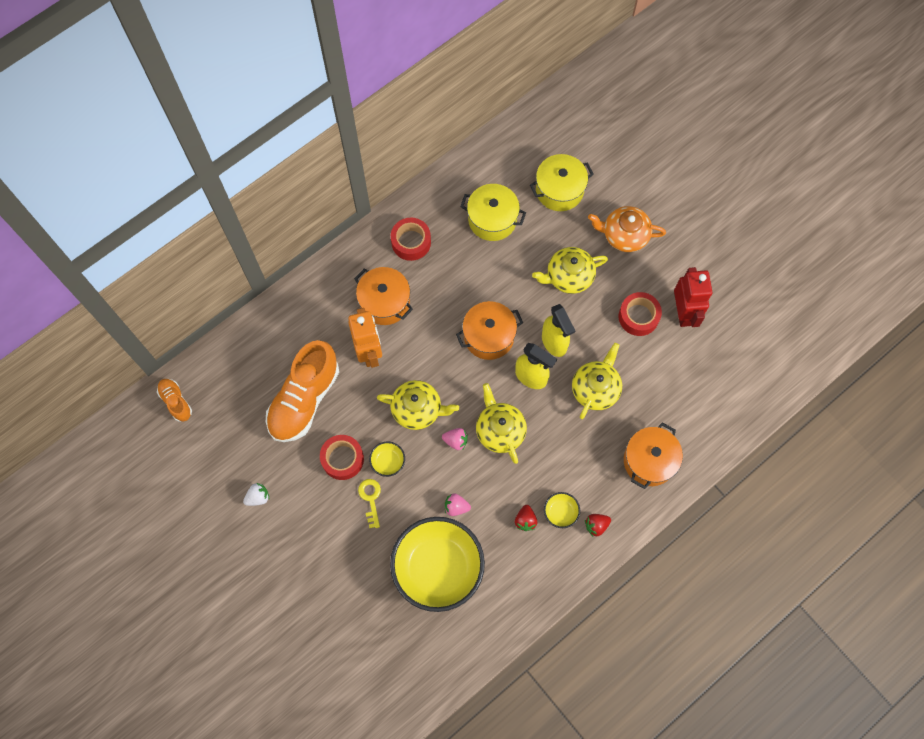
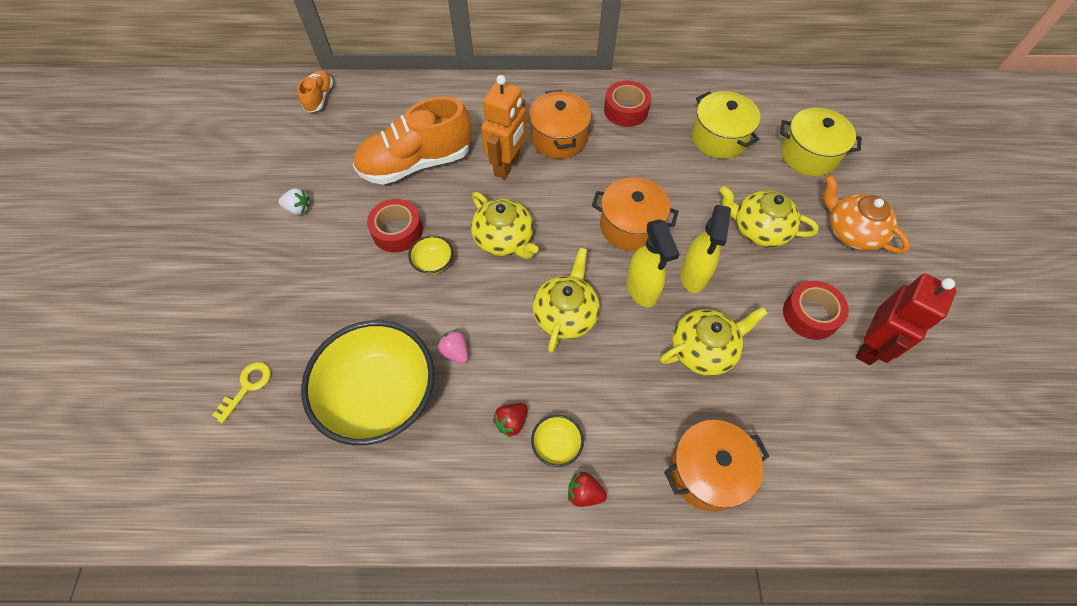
camera: 40 degrees right, 10 degrees down
yellow key [358,479,381,528] -> yellow key moved to [212,362,271,424]
pink strawberry [442,428,468,450] -> none

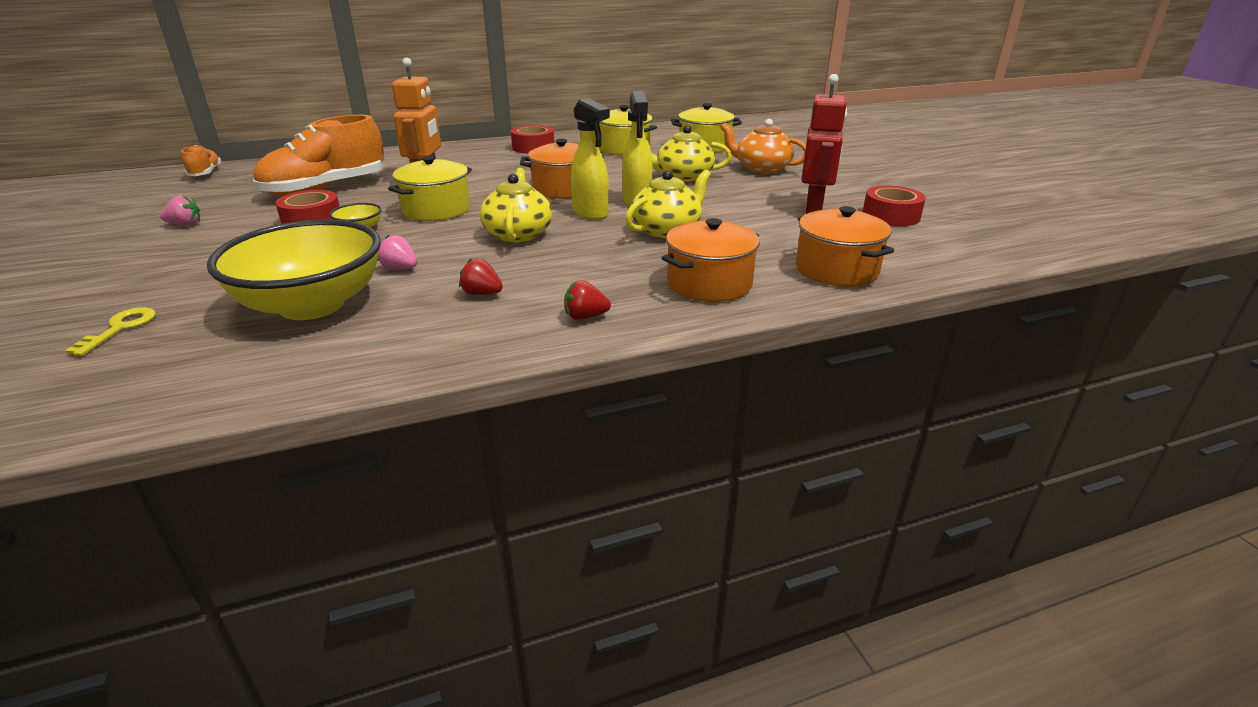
camera: 20 degrees left, 30 degrees down
white strawberry [279,188,309,215] -> pink strawberry [160,195,200,226]
yellow teapot [471,192,539,259] -> yellow pot [388,156,472,221]
red strawberry [493,403,528,437] -> red strawberry turned 90 degrees clockwise [459,259,503,295]
orange pot [529,90,592,159] -> orange pot moved to [796,206,894,286]
yellow bowl [531,415,584,467] -> none
red tape [783,281,849,340] -> red tape moved to [863,185,926,226]

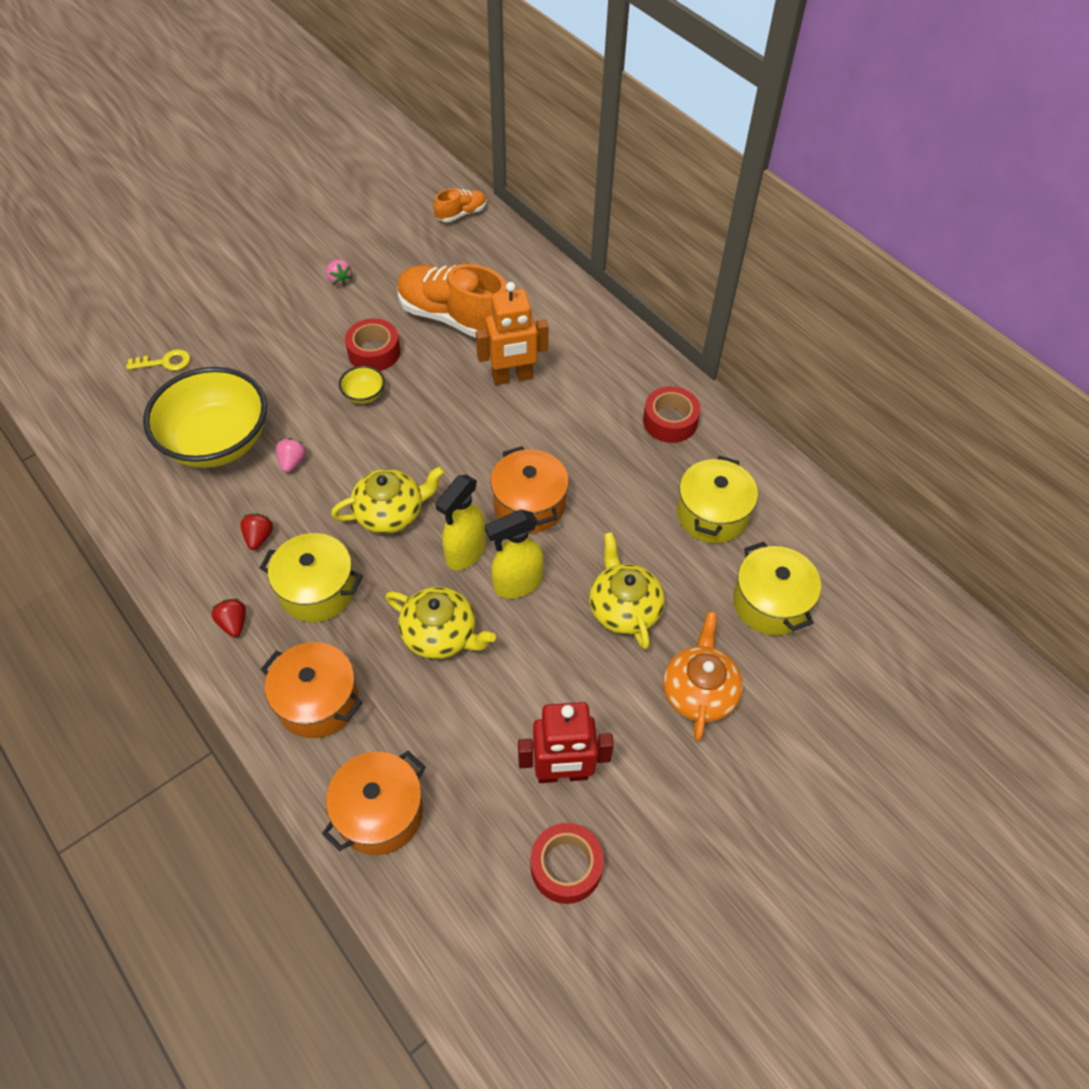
camera: 70 degrees right, 25 degrees up
yellow pot [388,156,472,221] -> yellow pot moved to [260,533,363,622]

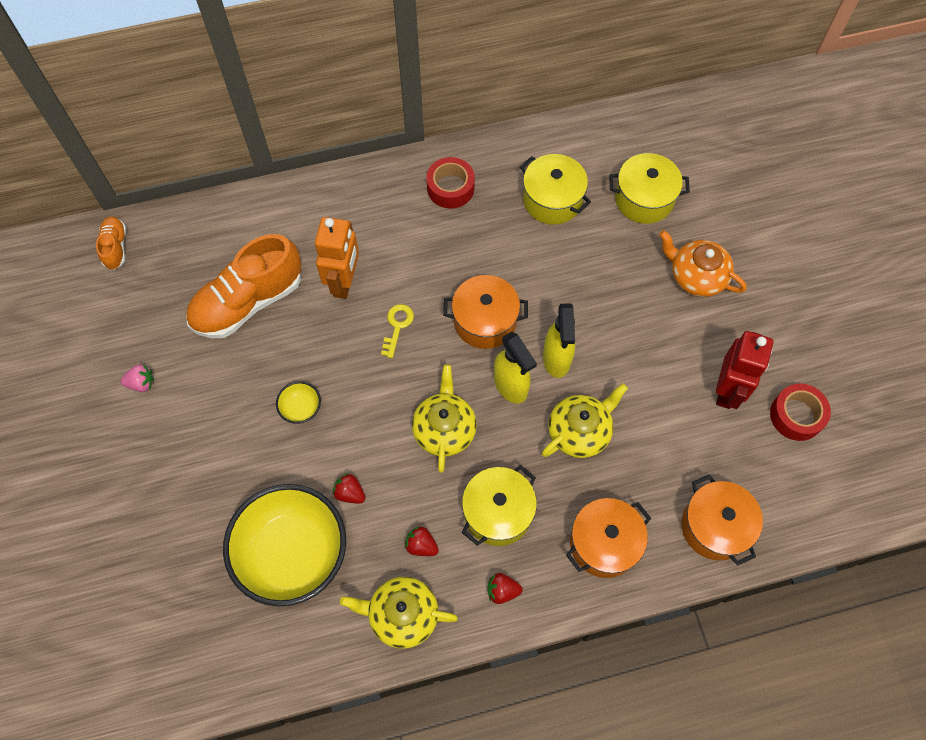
camera: 65 degrees left, 10 degrees up
yellow key [126,349,190,371] -> yellow key moved to [381,304,414,358]
pink strawberry [276,438,306,473] -> red strawberry [332,473,365,503]
red tape [345,318,400,371] -> none
yellow teapot [589,532,665,649] -> yellow teapot moved to [340,577,458,649]

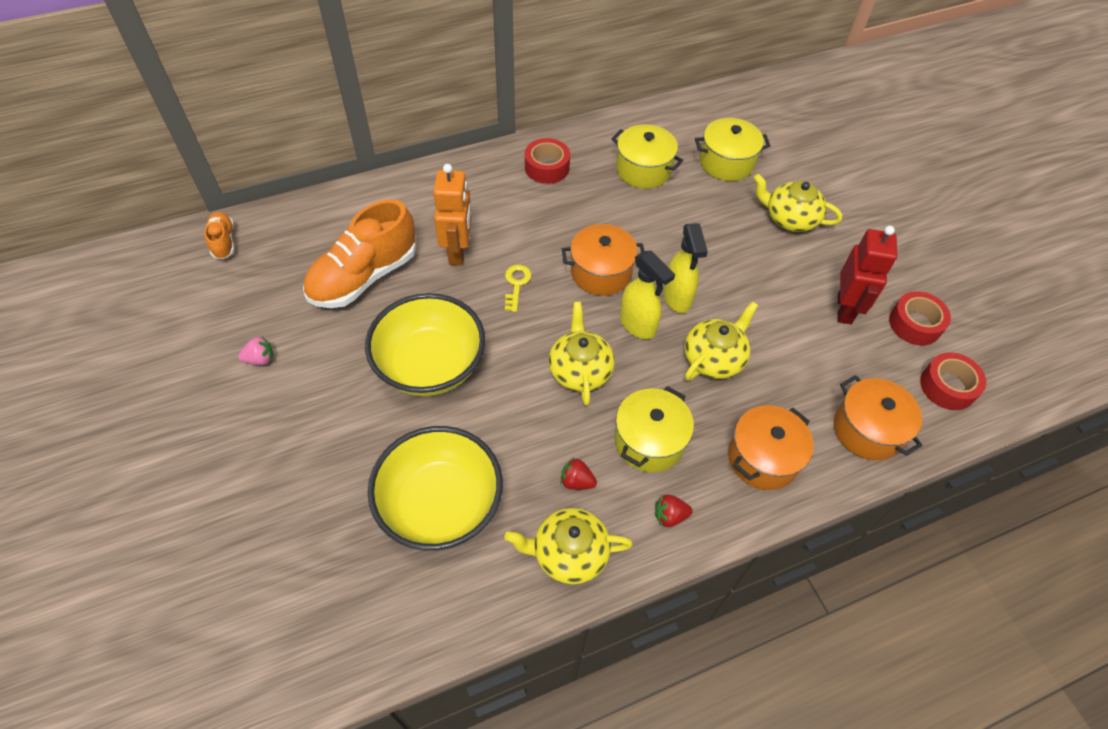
camera: 10 degrees left, 10 degrees down
yellow bowl [276,382,321,424] -> yellow bowl [365,293,485,396], size x2.49
red strawberry [332,473,365,503] -> none
orange teapot [659,230,747,297] -> yellow teapot [753,174,842,232]
none -> red tape [920,352,987,410]

